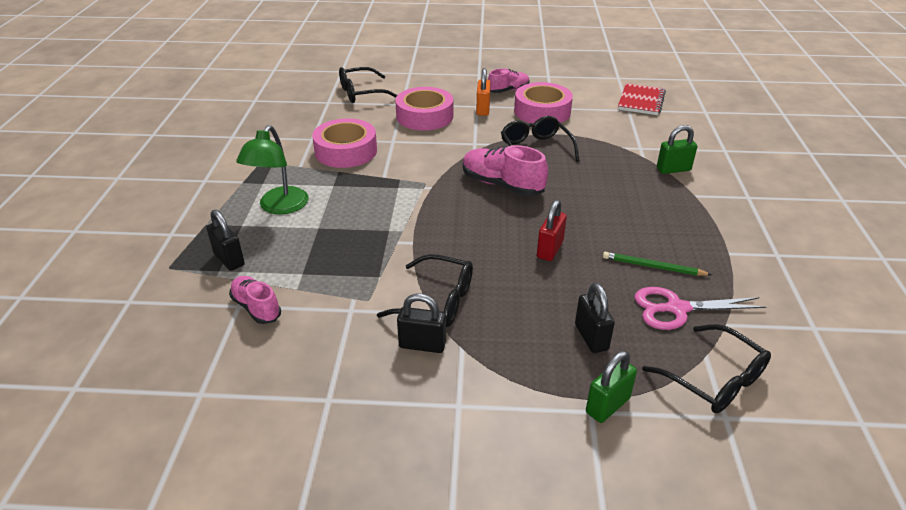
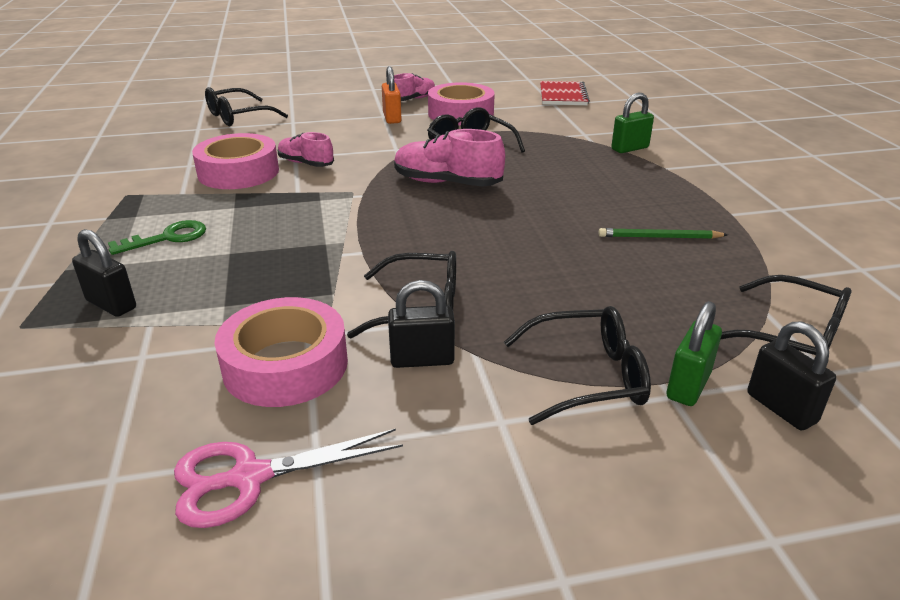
camera: 15 degrees left, 5 degrees down
pink shoe [229,276,281,324] -> pink shoe moved to [278,132,334,167]
green lamp [236,125,309,214] -> green key [108,220,206,255]
pink tape [395,87,453,131] -> pink tape moved to [215,297,348,407]
red padlock [537,200,567,261] -> none
black padlock [575,283,615,353] -> black padlock moved to [747,321,836,430]
pink scissors [634,287,766,330] -> pink scissors moved to [174,429,403,528]
none -> black glasses [504,306,651,425]

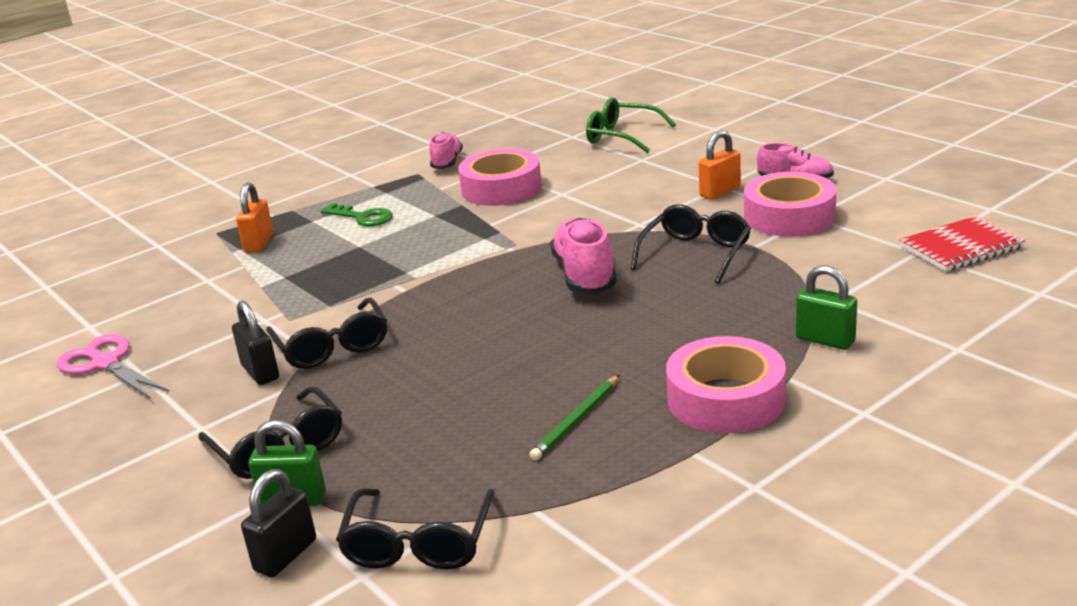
camera: 65 degrees right, 5 degrees down
black padlock [72,229,136,317] -> orange padlock [236,182,274,253]
black glasses [205,87,288,126] -> green glasses [586,97,676,153]
pink tape [215,297,348,407] -> pink tape moved to [666,336,786,433]
pink shoe [278,132,334,167] -> pink shoe moved to [429,132,463,169]
green pencil [599,228,728,239] -> green pencil turned 120 degrees counterclockwise [529,375,619,461]

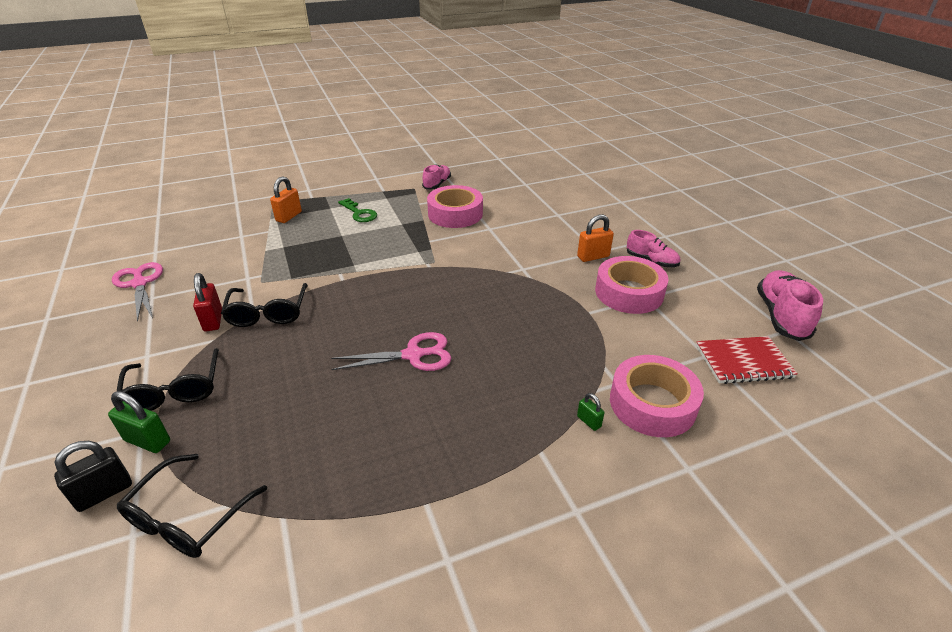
camera: 15 degrees right, 10 degrees up
black padlock [232,301,279,385] -> red padlock [193,273,222,331]
green pencil [529,375,619,461] -> none
pink shoe [550,218,617,294] -> pink shoe moved to [757,270,823,341]
green glasses [586,97,676,153] -> none
black glasses [631,204,751,284] -> none
pink tape [666,336,786,433] -> pink tape moved to [610,355,704,437]
green padlock [796,265,857,350] -> green padlock [577,393,605,431], size x0.57
none -> pink scissors [331,332,451,371]

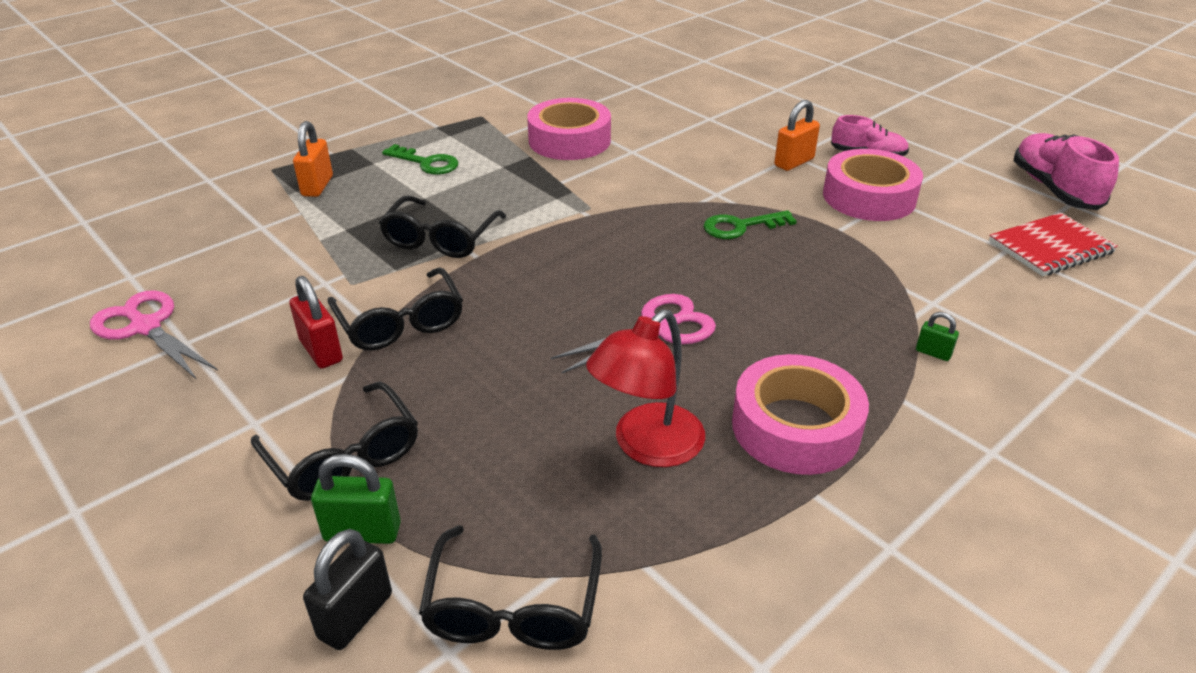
camera: 20 degrees left, 0 degrees up
pink shoe [422,165,451,190] -> none
pink tape [610,355,704,437] -> pink tape moved to [732,354,869,475]
none -> black glasses [379,196,506,258]
none -> red lamp [586,310,705,467]
none -> green key [704,210,797,239]

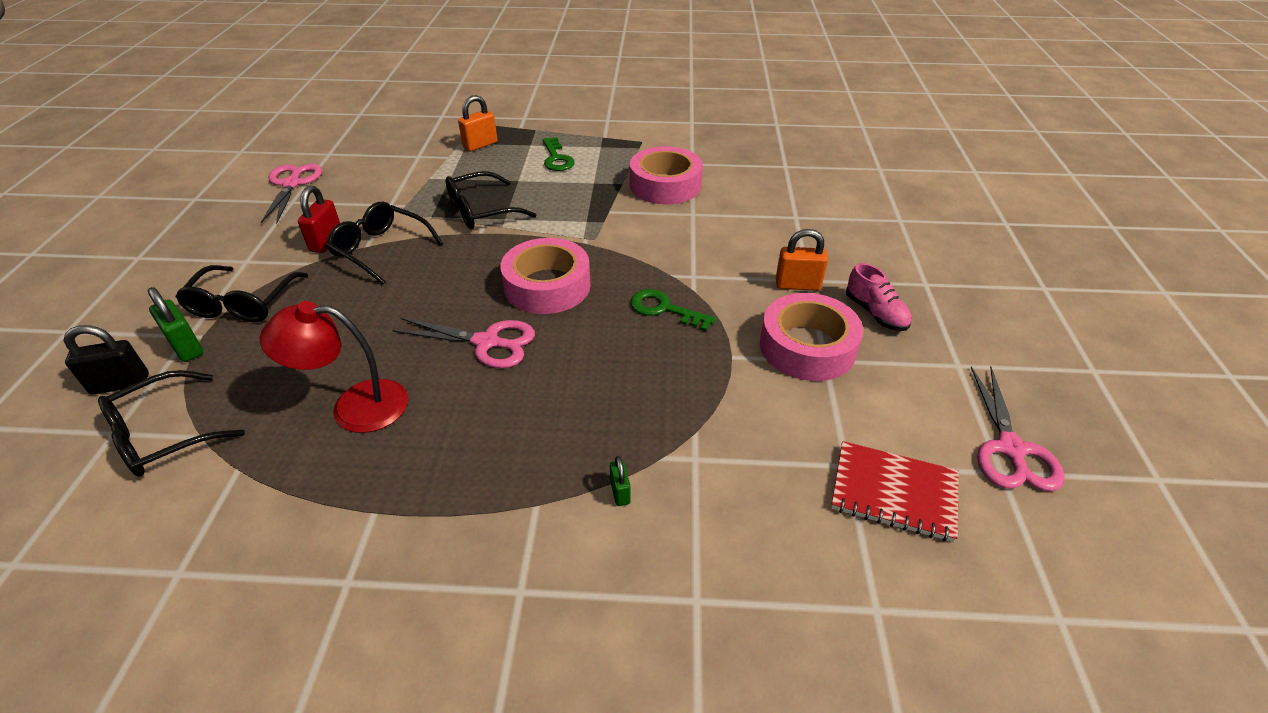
camera: 45 degrees right, 5 degrees up
black glasses [327,267,463,351] -> black glasses turned 105 degrees clockwise [326,202,443,285]
pink tape [732,354,869,475] -> pink tape moved to [500,238,591,314]
pink shoe [1014,133,1119,210] -> pink scissors [971,366,1065,492]

